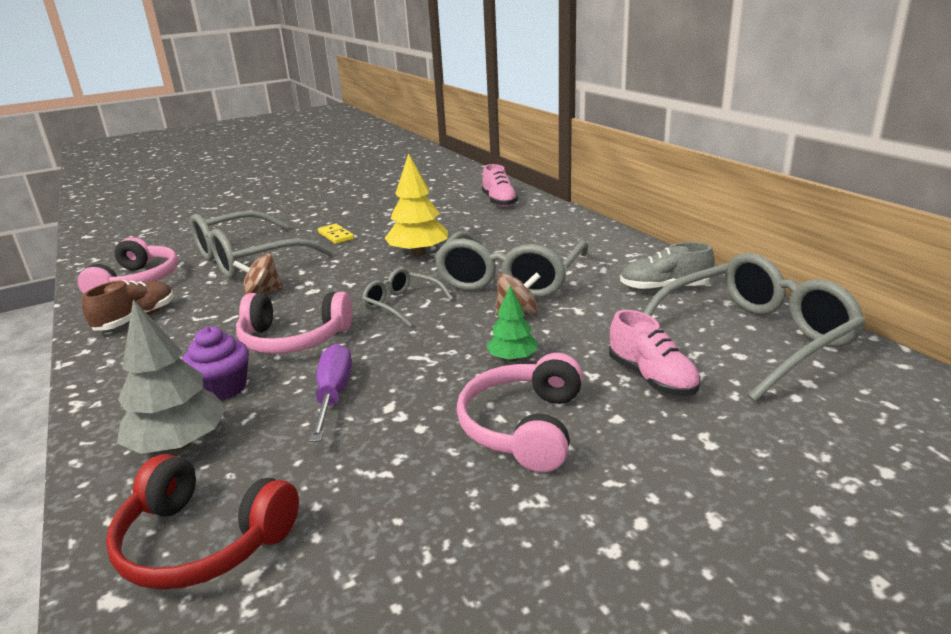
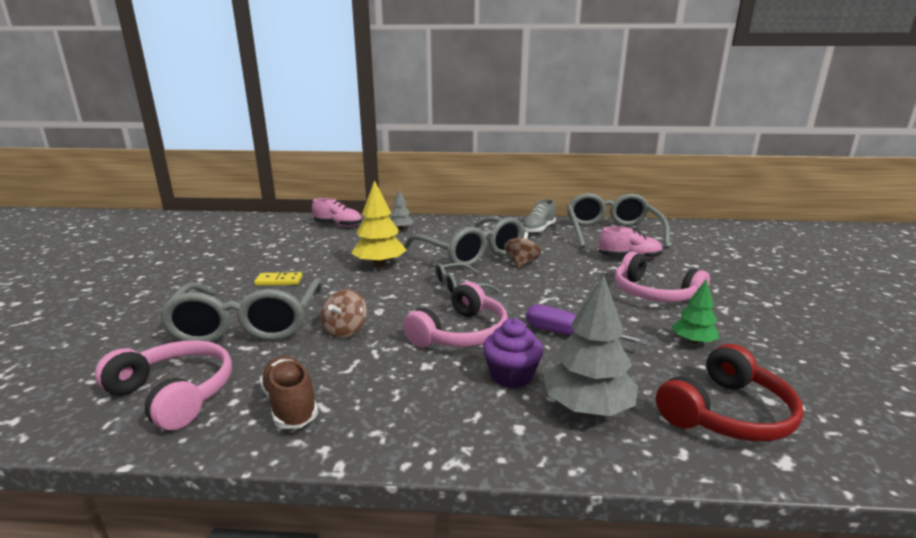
camera: 60 degrees left, 5 degrees down
green tree [486,285,538,362] -> green tree moved to [672,279,719,344]
none -> grey tree [390,189,414,230]

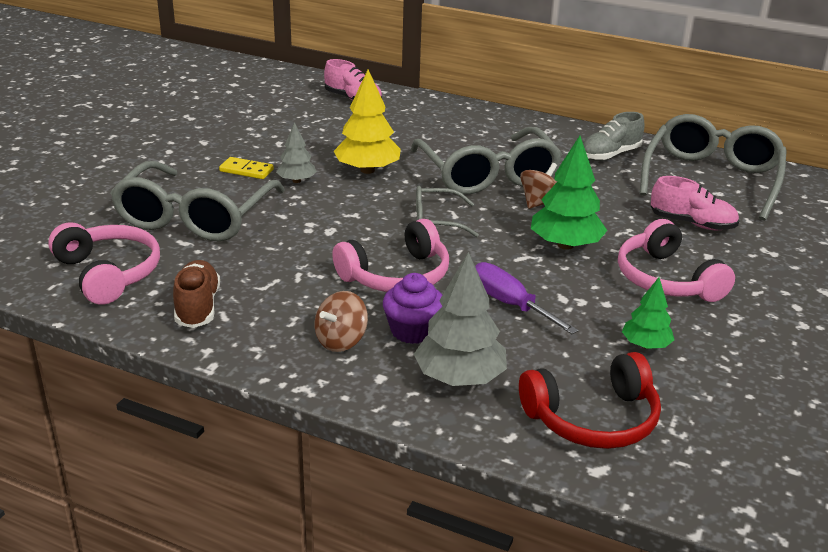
camera: 20 degrees right, 10 degrees up
brown spinning top [321,289,367,338] -> brown spinning top moved to [315,291,368,352]
grey tree [390,189,414,230] -> grey tree moved to [276,122,317,183]
none -> green tree [531,136,607,250]

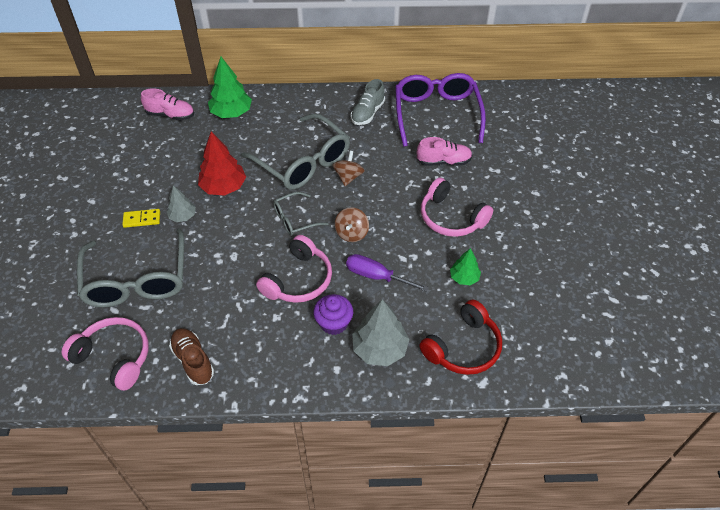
camera: 25 degrees left, 20 degrees up
brown spinning top [315,291,368,352] -> brown spinning top moved to [335,207,369,242]
yellow tree [334,70,401,174] -> red tree [198,131,246,196]
green tree [531,136,607,250] -> green tree moved to [208,57,252,118]
grey glasses [639,114,787,221] -> purple glasses [395,73,486,147]

